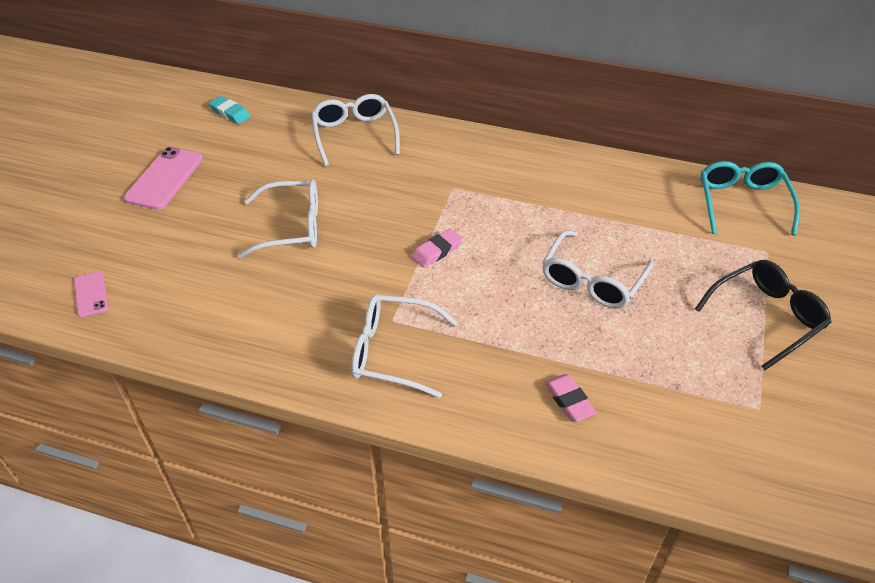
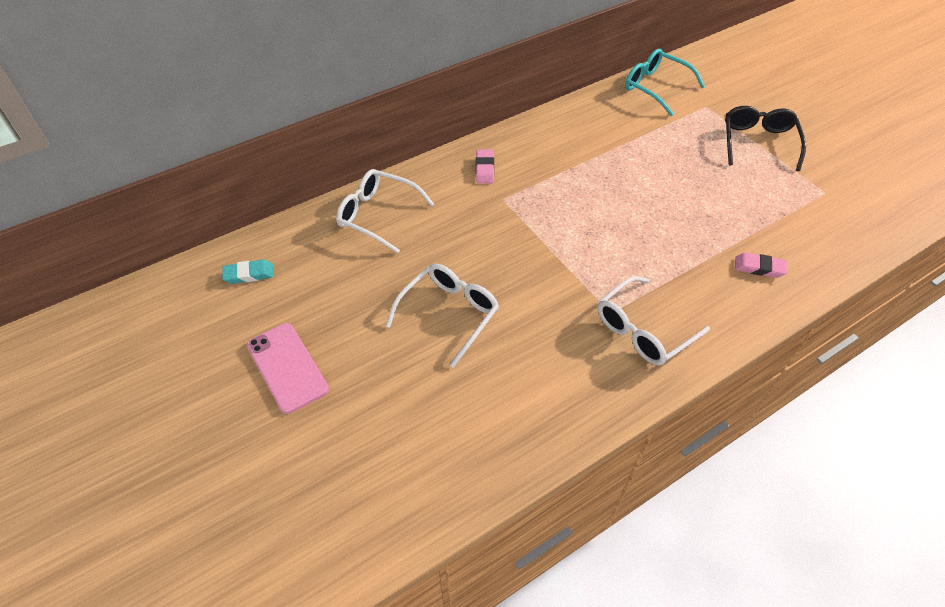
camera: 50 degrees left, 5 degrees up
pink phone [74,271,108,317] -> none
pink eraser [412,229,463,268] -> pink eraser moved to [476,150,494,183]
white glasses [542,230,654,309] -> none

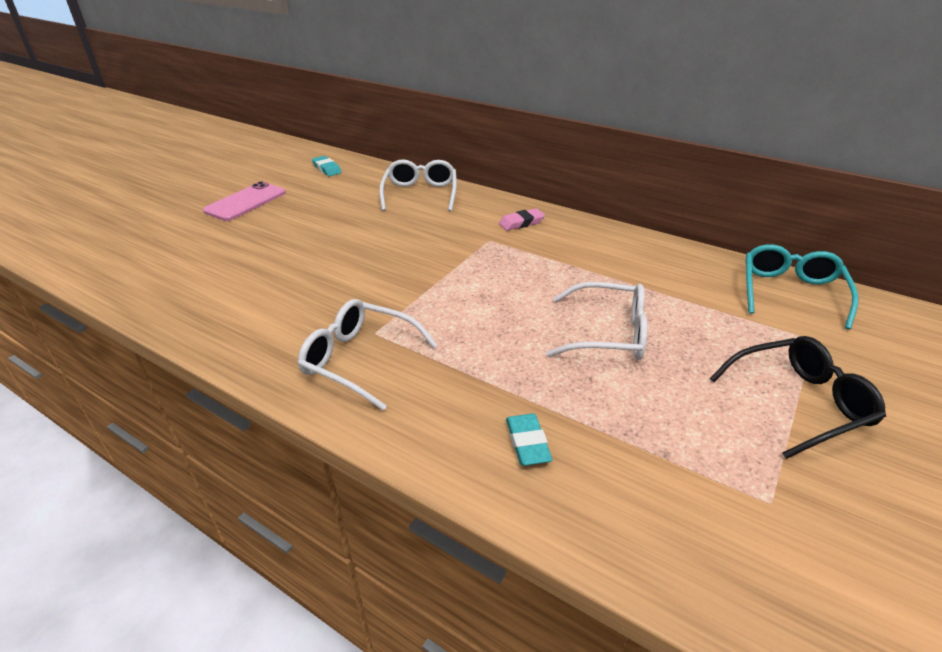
camera: 65 degrees right, 15 degrees down
white glasses [386,263,499,368] -> white glasses moved to [546,282,648,360]
pink eraser [735,253,787,278] -> turquoise eraser [506,413,553,466]

